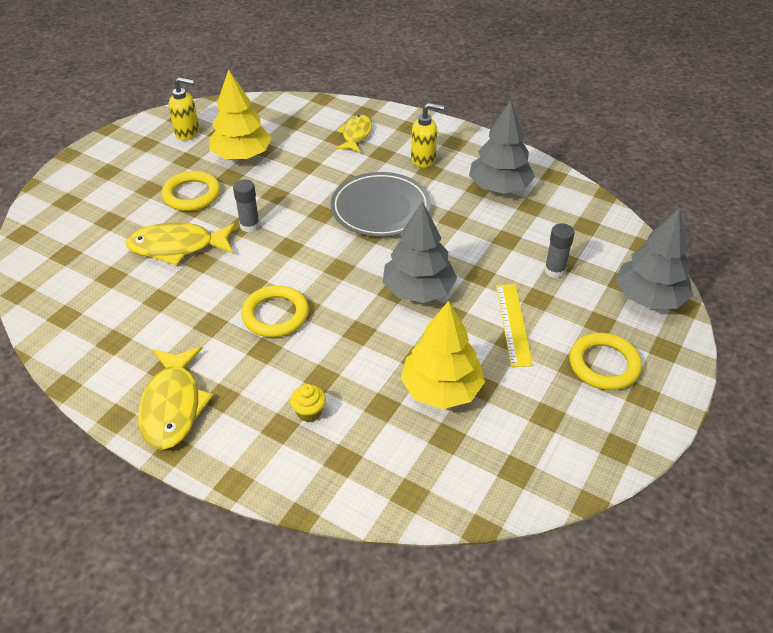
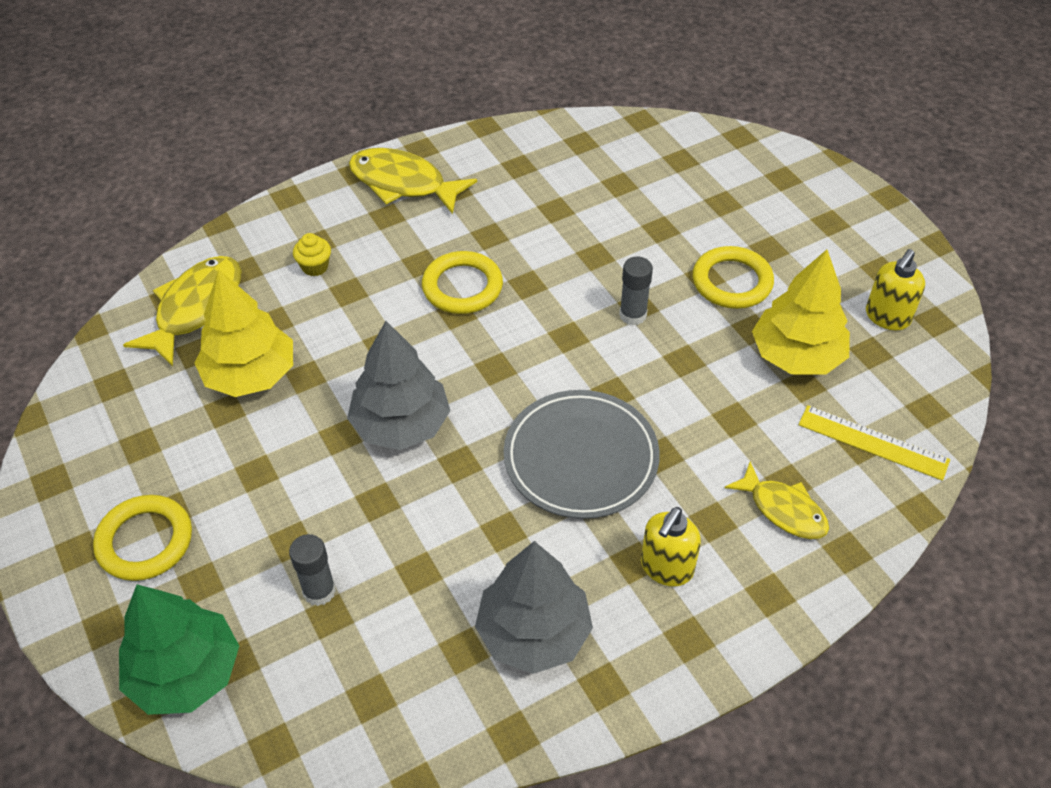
camera: 120 degrees right, 5 degrees up
yellow fish [126,222,235,265] -> yellow fish moved to [123,256,242,367]
yellow ruler [496,284,533,367] -> yellow ruler moved to [798,405,950,481]
grey tree [615,209,693,309] -> green tree [119,585,239,715]

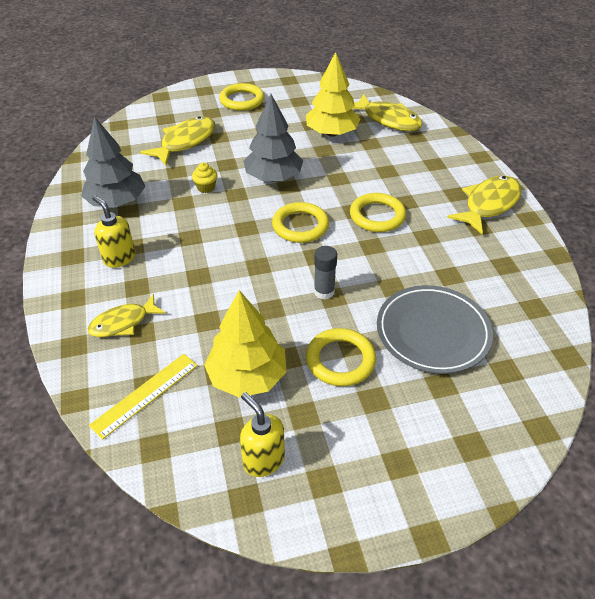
camera: 105 degrees right, 5 degrees down
green tree [119,585,239,715] -> none
grey glue stick [289,534,336,606] -> yellow fish [140,116,216,165]
yellow cupcake [293,233,331,276] -> yellow cupcake moved to [192,163,217,193]
grey plate [504,390,660,519] -> grey plate moved to [377,285,493,374]
none -> yellow ring [272,202,329,243]

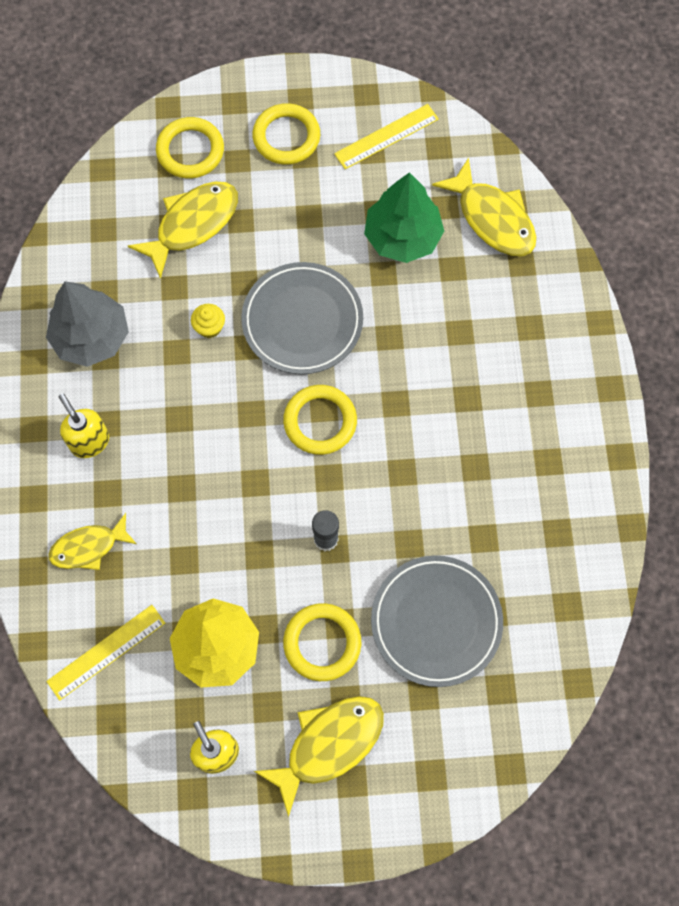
camera: 10 degrees right, 25 degrees up
grey tree [244,94,303,181] -> grey plate [241,262,363,374]
yellow tree [306,52,360,137] -> green tree [364,172,444,263]
yellow ring [350,193,406,232] -> yellow ring moved to [156,117,224,178]
yellow fish [447,176,522,234] -> yellow fish moved to [254,696,384,817]
none -> yellow ruler [334,104,439,169]

